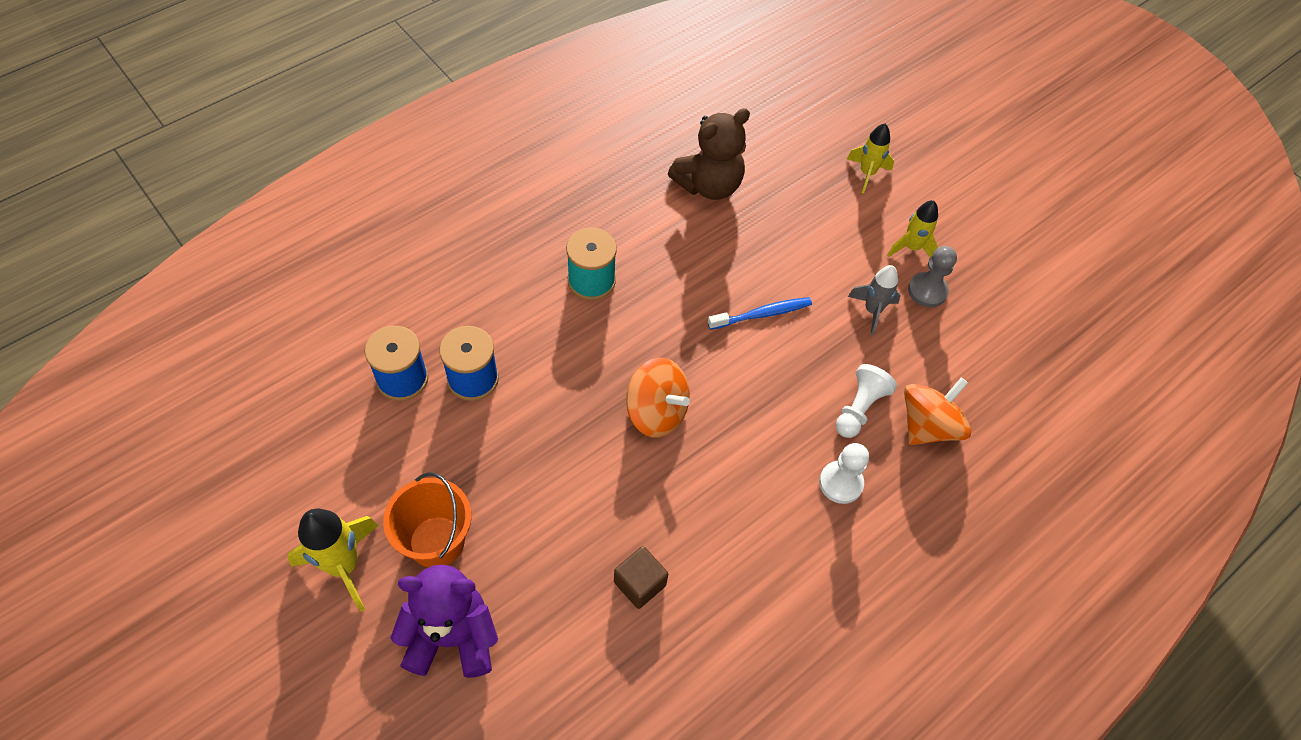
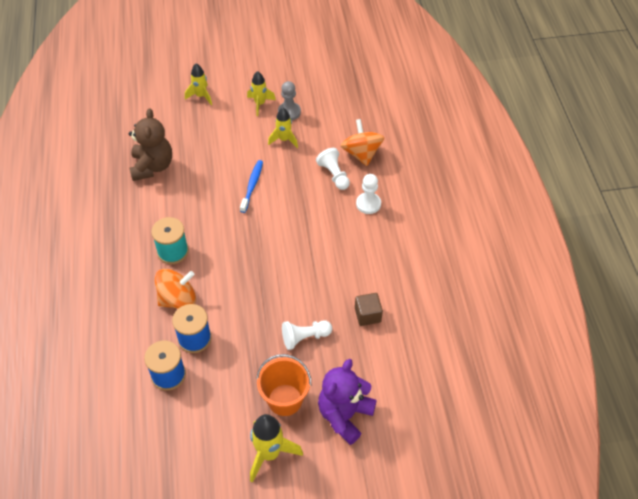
camera: 55 degrees left, 5 degrees down
orange spinning top [626,358,690,438] -> orange spinning top moved to [155,269,196,309]
grey rocket [848,265,901,335] -> yellow rocket [268,107,298,148]
none -> white pawn [282,320,332,350]

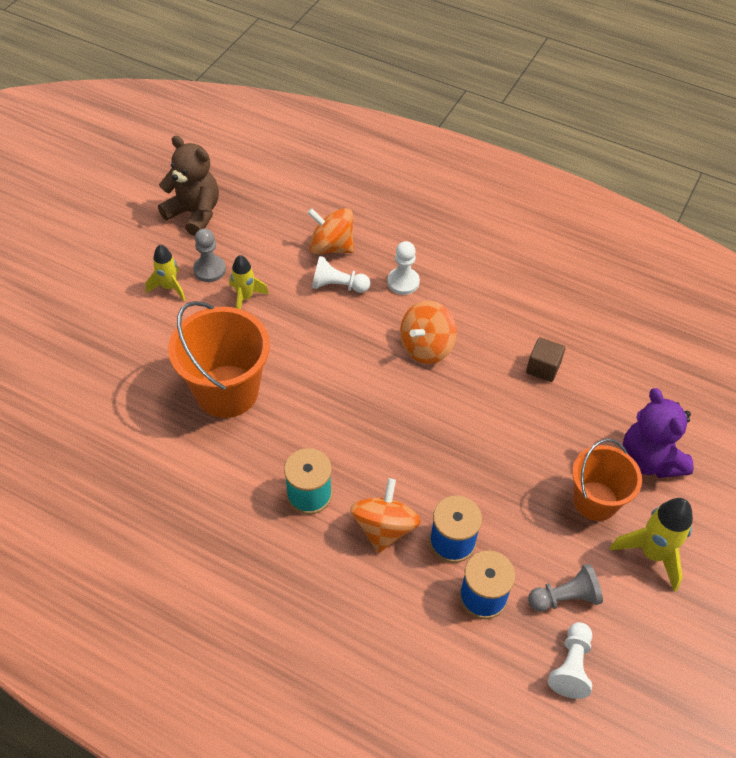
camera: 55 degrees left, 0 degrees up
brown teddy bear [128,108,172,181] -> brown teddy bear moved to [158,135,219,236]
yellow rocket [185,64,212,105] -> none
blue toothbrush [240,160,263,213] -> none
white pawn [282,320,332,350] -> white pawn moved to [548,622,592,699]
none -> orange bucket [168,301,270,418]
none -> orange spinning top [400,301,457,364]
none -> grey pawn [528,564,603,612]

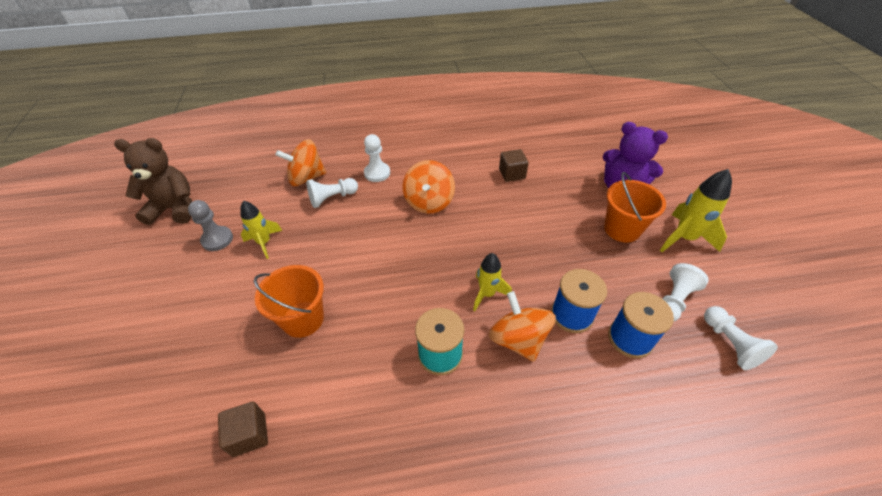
camera: 35 degrees left, 5 degrees down
yellow rocket [146,245,186,301] -> yellow rocket moved to [473,253,512,311]
orange bucket [168,301,270,418] -> orange bucket [254,265,324,338], size x0.66
grey pawn [528,564,603,612] -> white pawn [663,263,709,322]
none -> brown cube [218,402,268,457]

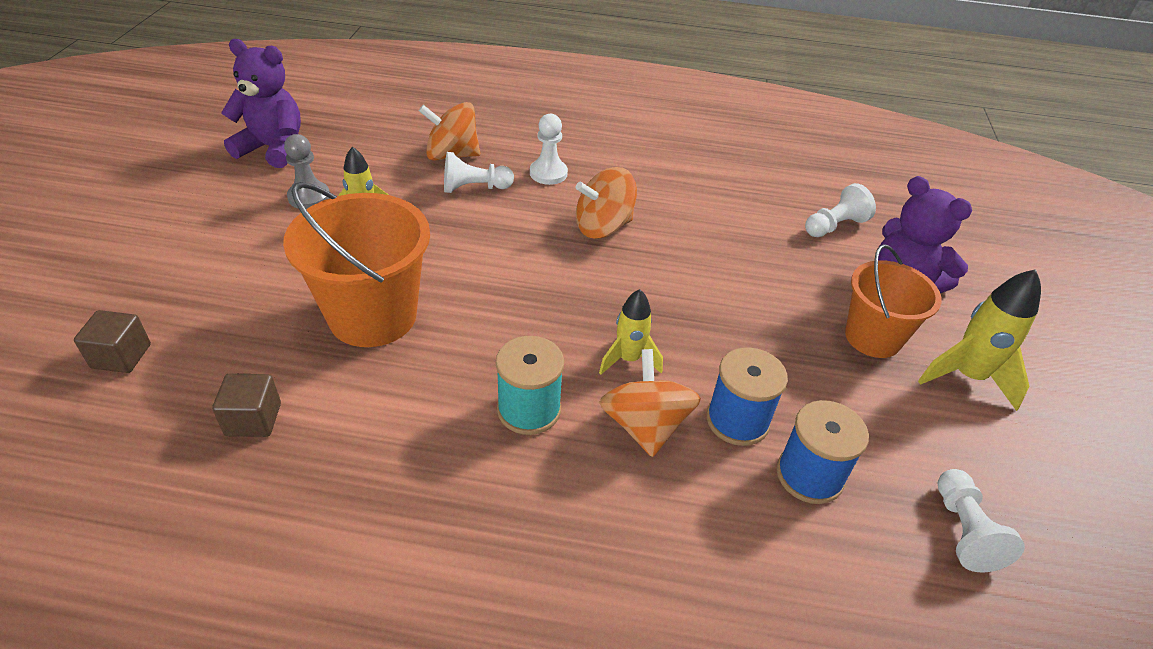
camera: 15 degrees right, 5 degrees down
brown teddy bear [114,138,192,225] -> purple teddy bear [221,39,301,168]
orange bucket [254,265,324,338] -> orange bucket [283,182,430,347], size x1.53
orange spinning top [403,160,455,214] -> orange spinning top turned 45 degrees clockwise [576,167,637,239]
brown cube [499,149,529,182] -> brown cube moved to [74,310,151,373]
white pawn [663,263,709,322] -> white pawn moved to [805,183,876,237]

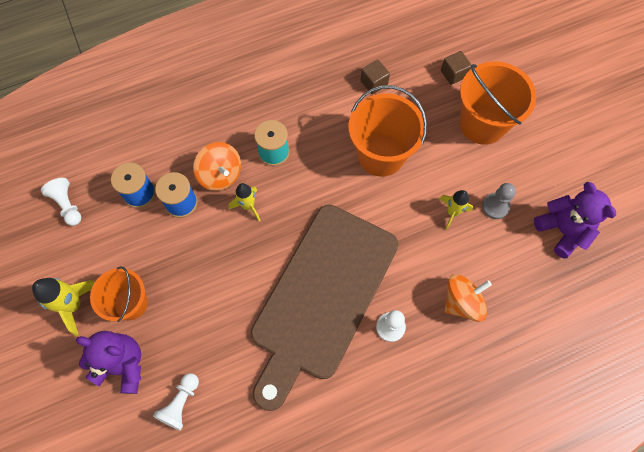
camera: 150 degrees right, 25 degrees up
purple teddy bear [221,39,301,168] -> purple teddy bear turned 105 degrees counterclockwise [534,182,616,259]
white pawn [444,152,514,193] -> none
orange spinning top [576,167,637,239] -> brown cutting board [251,205,398,411]
none -> orange bucket [460,62,536,145]

